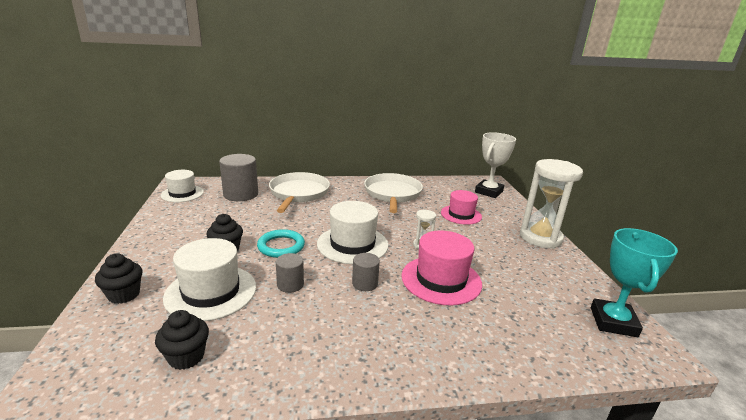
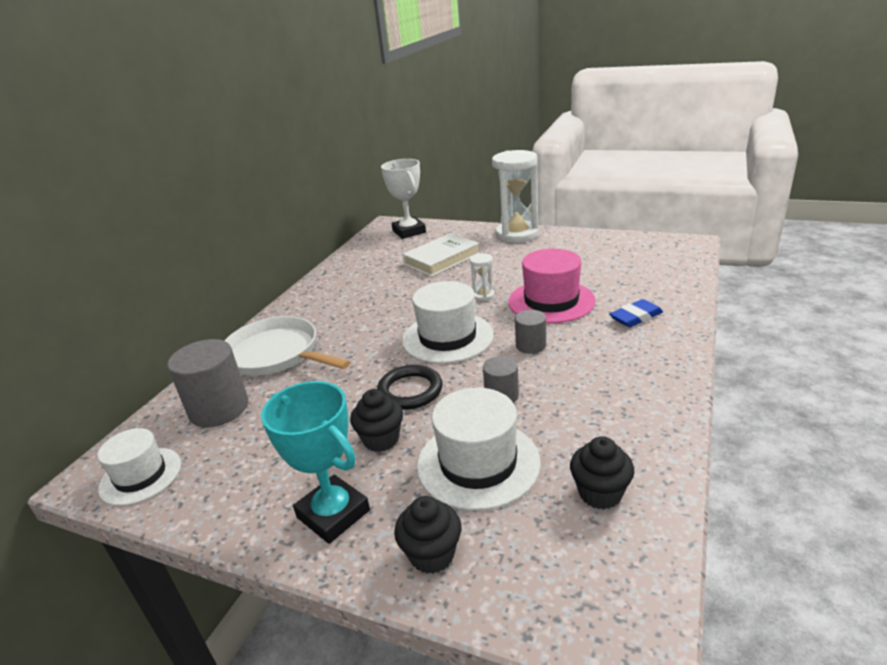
camera: 55 degrees left, 5 degrees up
turquoise ring [257,229,305,258] -> black ring [377,365,443,409]
white pan [364,173,423,213] -> none
pink hat [441,190,482,225] -> white book [402,233,480,277]
turquoise trophy [591,228,678,337] -> turquoise trophy moved to [261,381,370,544]
none -> blue eraser [609,299,663,327]

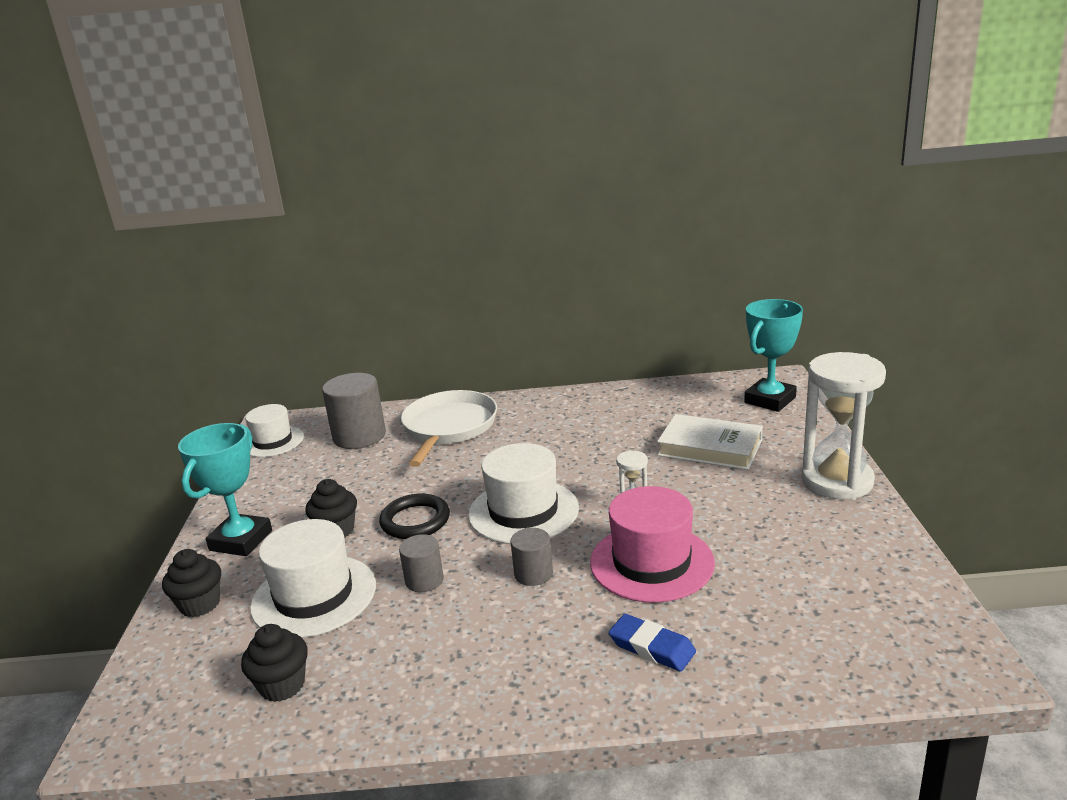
camera: 65 degrees right, 5 degrees down
white trophy [381,159,426,239] -> turquoise trophy [744,299,803,412]

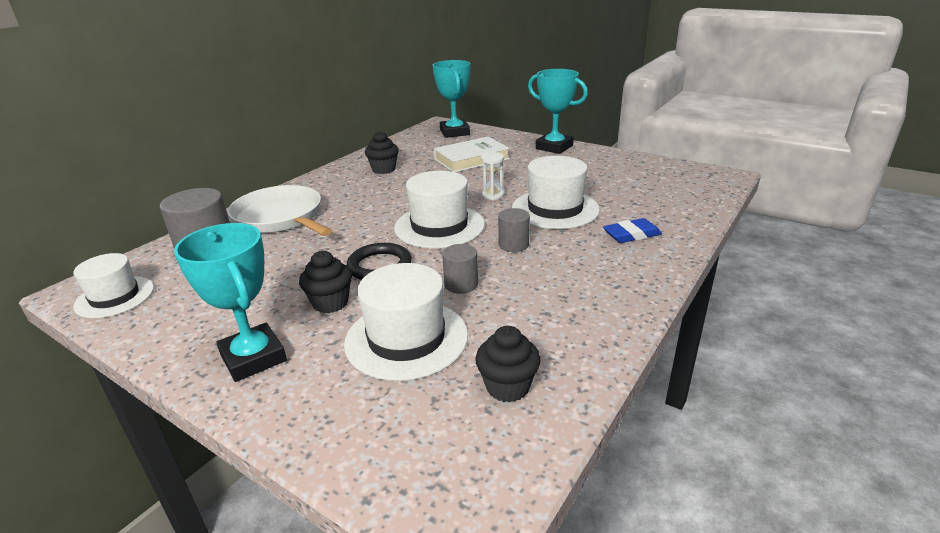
camera: 55 degrees left, 5 degrees up
black cupcake [162,549,221,617] -> black cupcake moved to [365,131,399,174]
pink hat [590,486,715,603] -> white hat [512,156,600,229]
white hourglass [802,352,886,500] -> turquoise trophy [528,69,588,154]

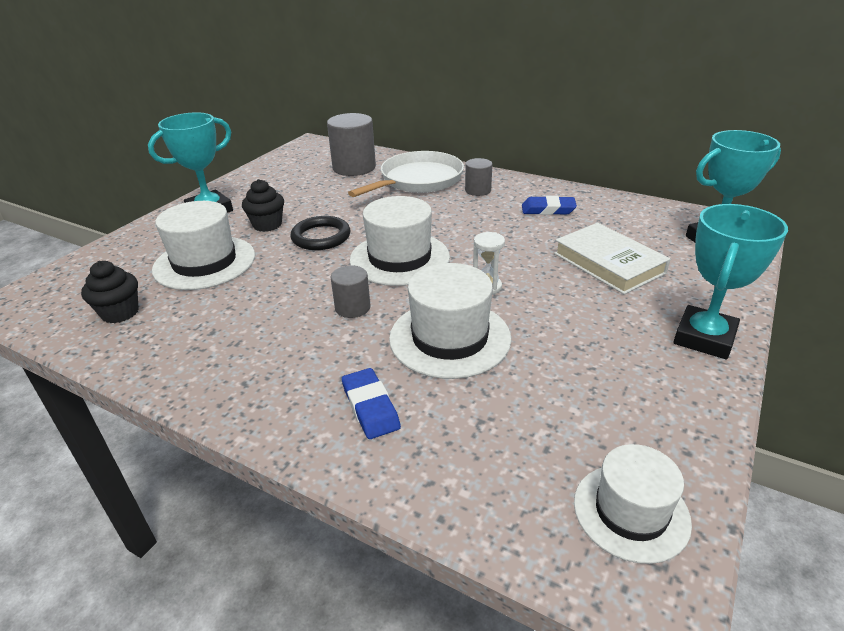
camera: 85 degrees right, 5 degrees up
white hat [73,253,154,318] -> white hat moved to [574,444,692,564]
black cupcake [365,131,399,174] -> blue eraser [522,196,577,215]
grey cylinder [442,244,478,294] -> grey cylinder moved to [465,158,492,196]

